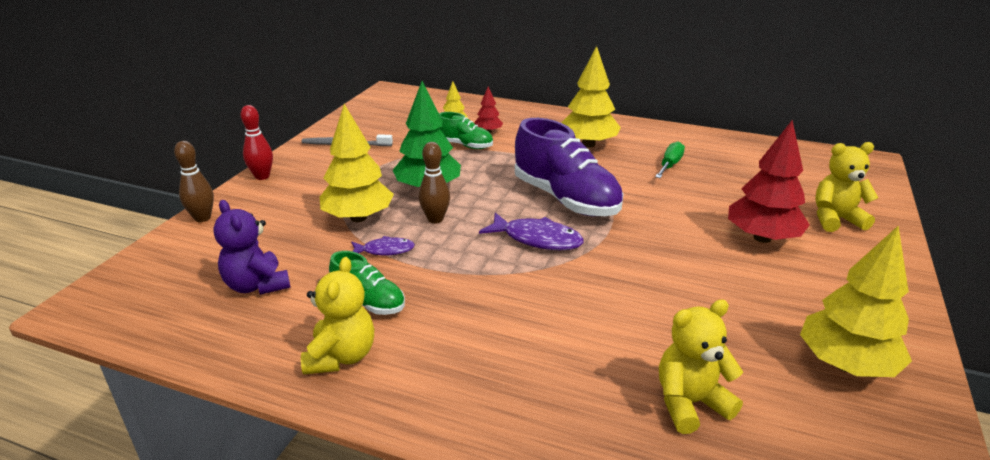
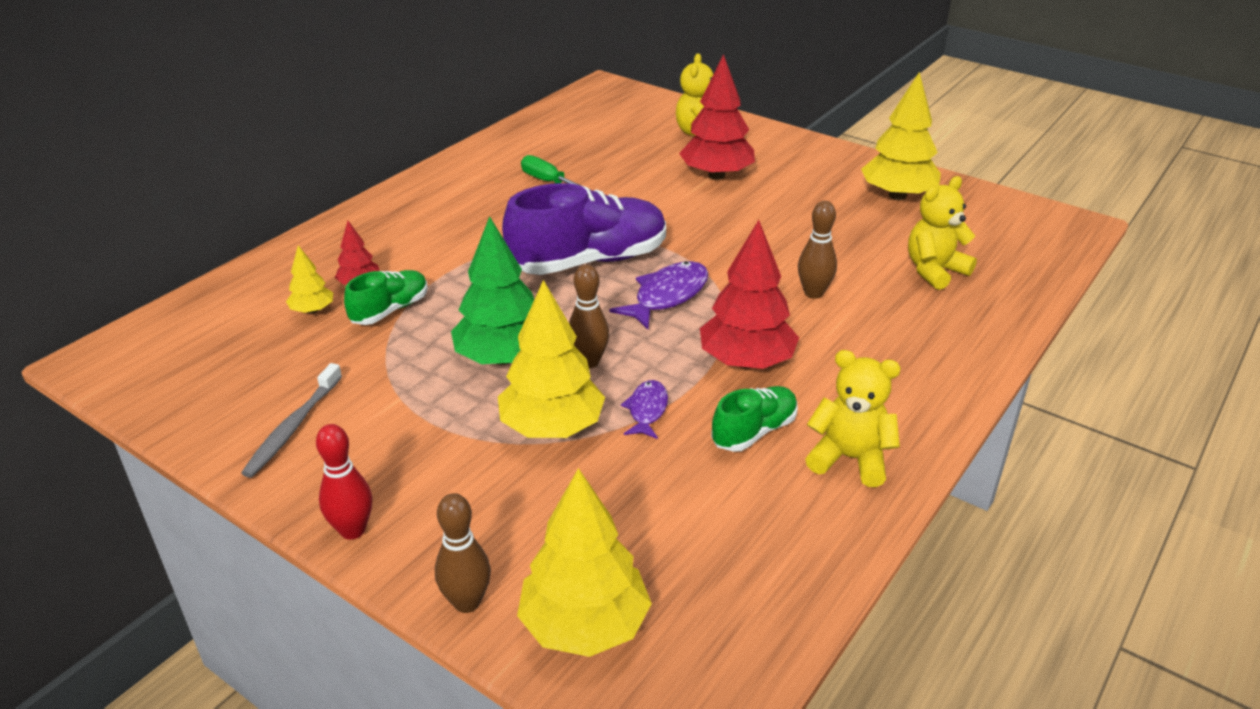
camera: 75 degrees left, 5 degrees up
purple teddy bear [213,200,291,295] -> none
yellow tree [561,46,621,147] -> yellow tree moved to [517,468,652,657]
yellow teddy bear [659,299,743,434] -> yellow teddy bear turned 60 degrees clockwise [908,176,977,290]
none -> red tree [700,220,799,369]
none -> brown bowling pin [798,201,837,299]

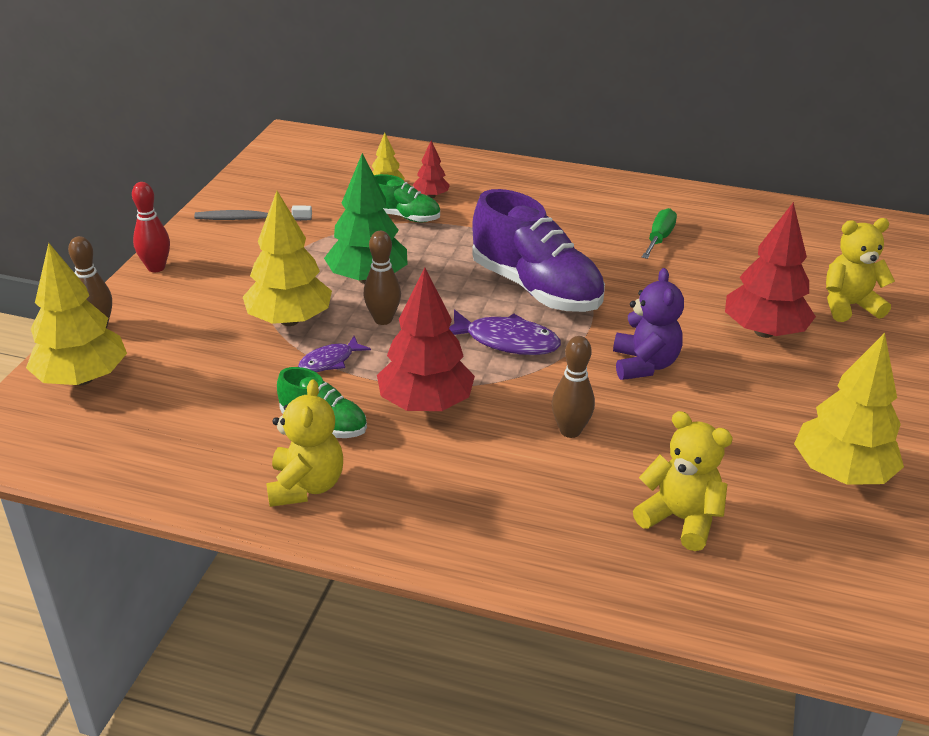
camera: 70 degrees right, 0 degrees up
purple fish [621,380,668,439] -> purple fish turned 150 degrees clockwise [298,336,371,372]
none -> purple teddy bear [613,268,684,380]

